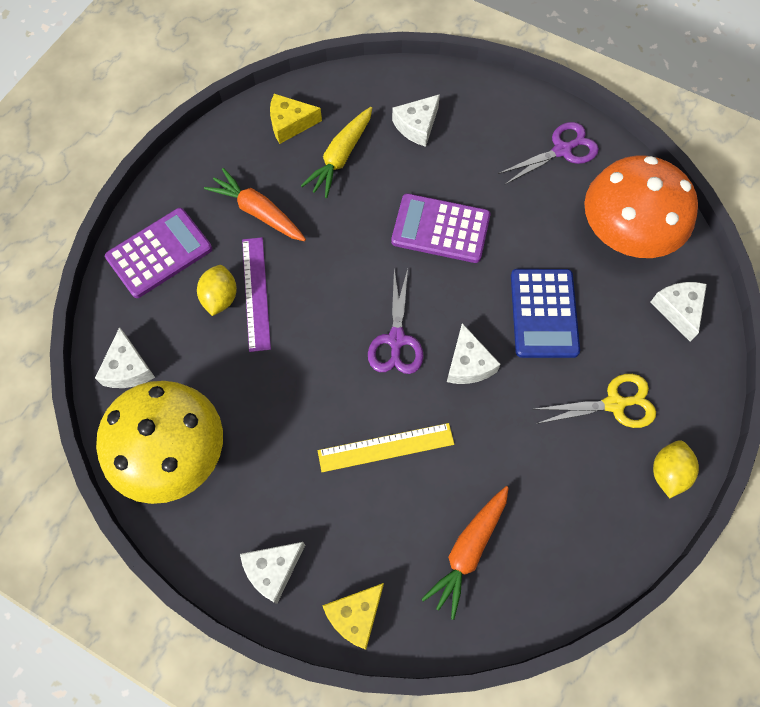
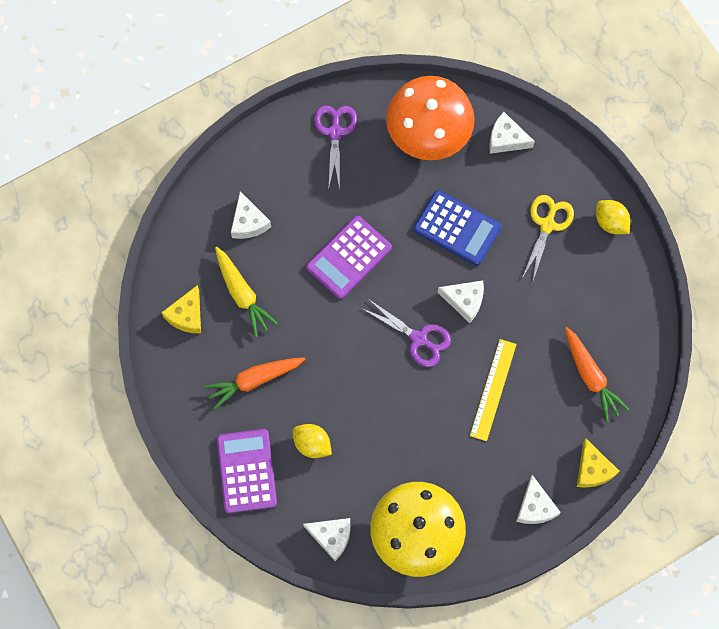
camera: 60 degrees left, 5 degrees up
purple ruler [242,237,271,352] -> none

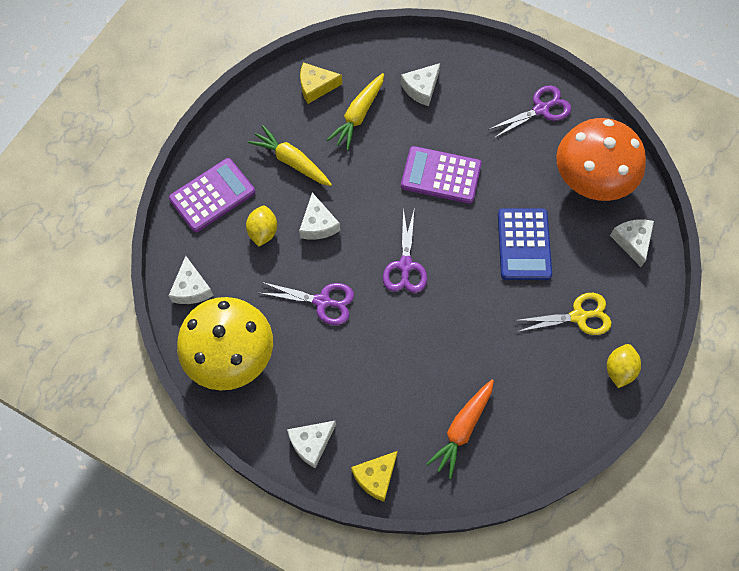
camera: 60 degrees right, 5 degrees down
orange carrot [204,357,305,410] -> yellow carrot [248,125,332,186]
white cheese [438,280,484,323] -> white cheese moved to [299,192,340,240]
yellow ruler [470,339,517,441] -> none
none -> purple scissors [259,282,354,325]

